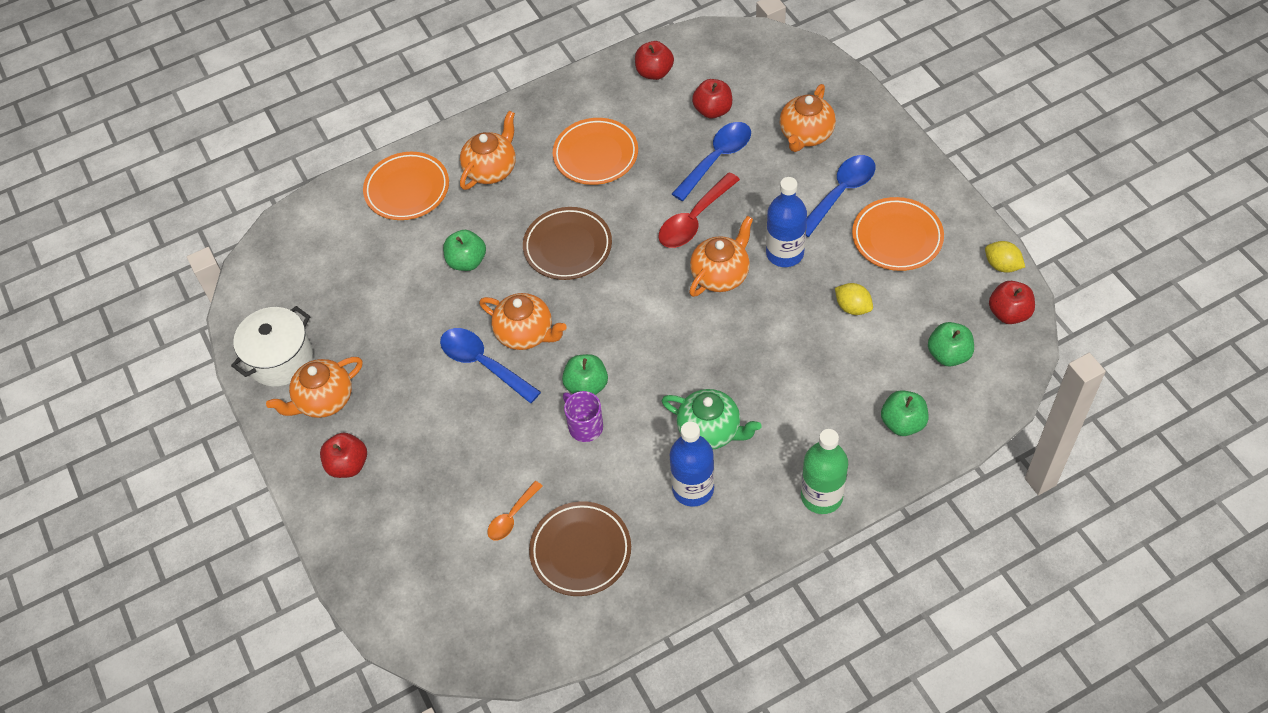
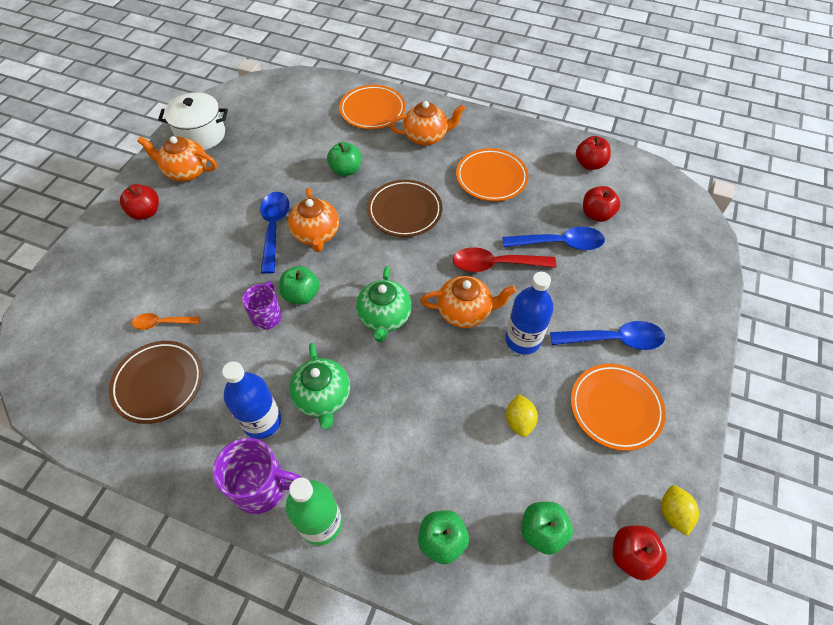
camera: 45 degrees right, 0 degrees up
orange teapot [780,84,836,152] -> none
none -> purple mug [213,438,303,514]
none -> green teapot [356,266,412,343]

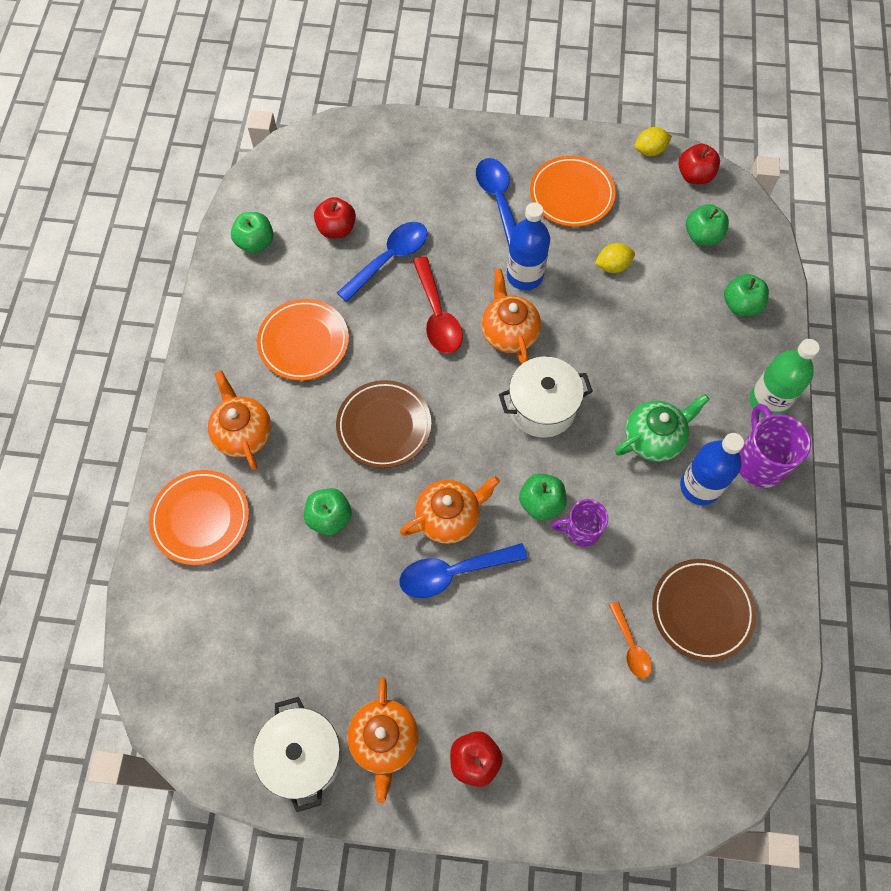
camera: 105 degrees left, 10 degrees up
green teapot [356,266,412,343] -> white pot [499,357,593,438]
blue spoon [502,227,605,250] -> blue spoon turned 60 degrees clockwise [337,222,428,302]
red apple [576,136,611,170] -> green apple [231,212,274,253]

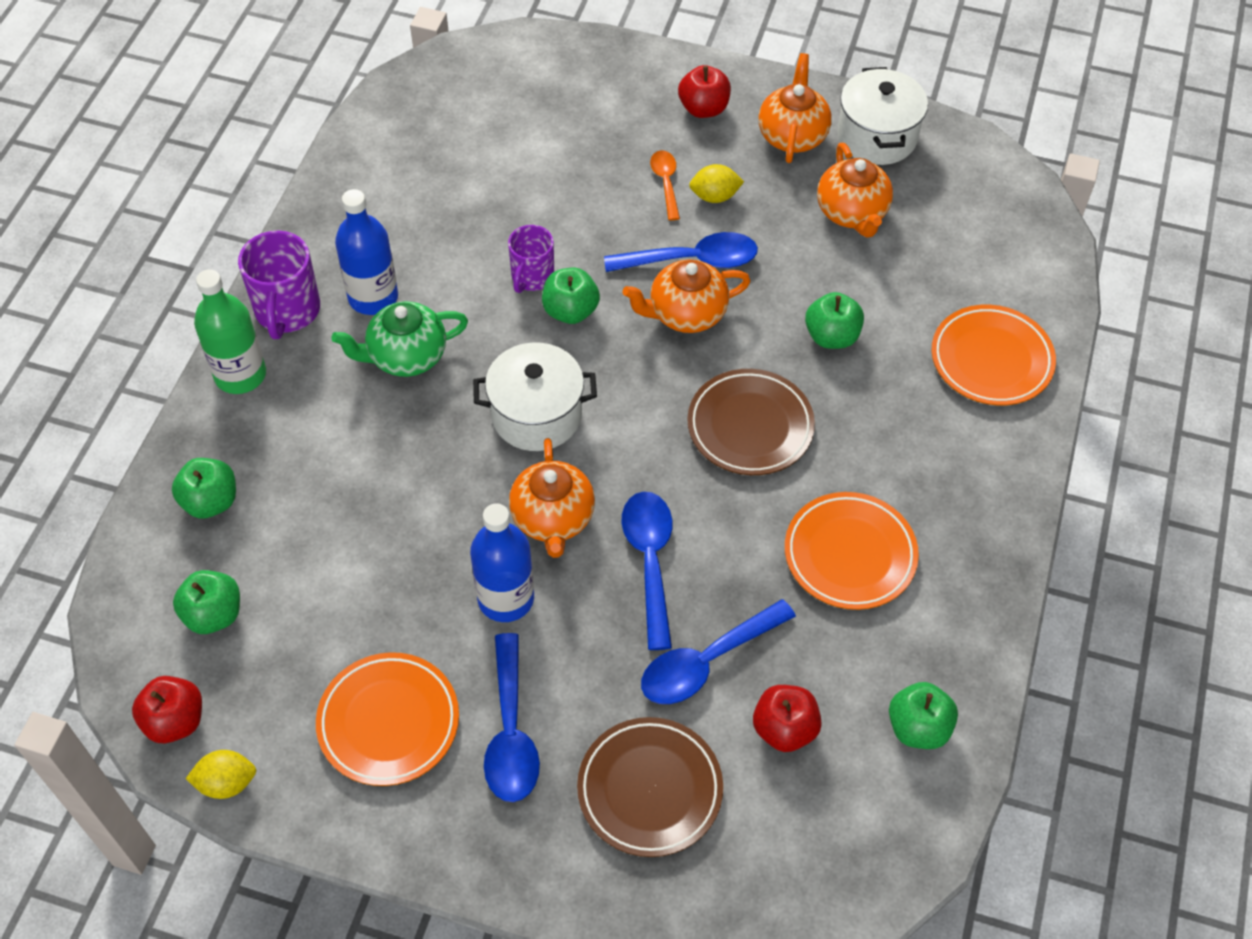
camera: 170 degrees left, 10 degrees down
orange teapot [208,370,271,470] -> orange teapot moved to [817,143,893,238]
red spoon [413,256,463,354] -> blue spoon [621,492,673,650]
purple mug [552,499,608,547] -> purple mug turned 105 degrees clockwise [508,225,554,293]
yellow lemon [595,243,635,273] -> yellow lemon moved to [689,164,744,203]
orange spoon [609,601,652,679] -> orange spoon moved to [650,150,680,221]
brown plate [652,559,757,662] -> brown plate moved to [577,717,723,857]

